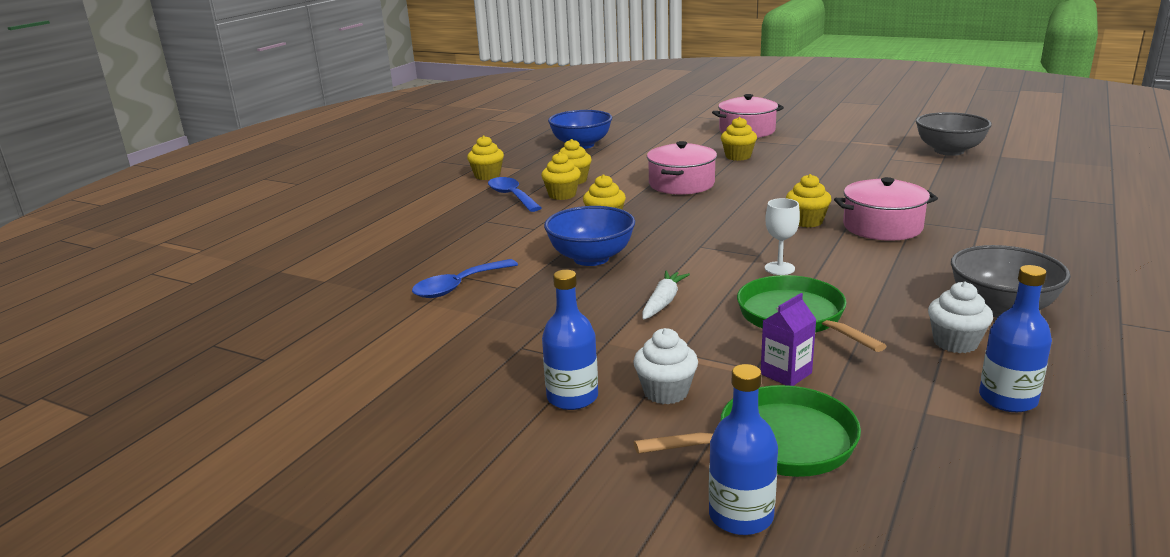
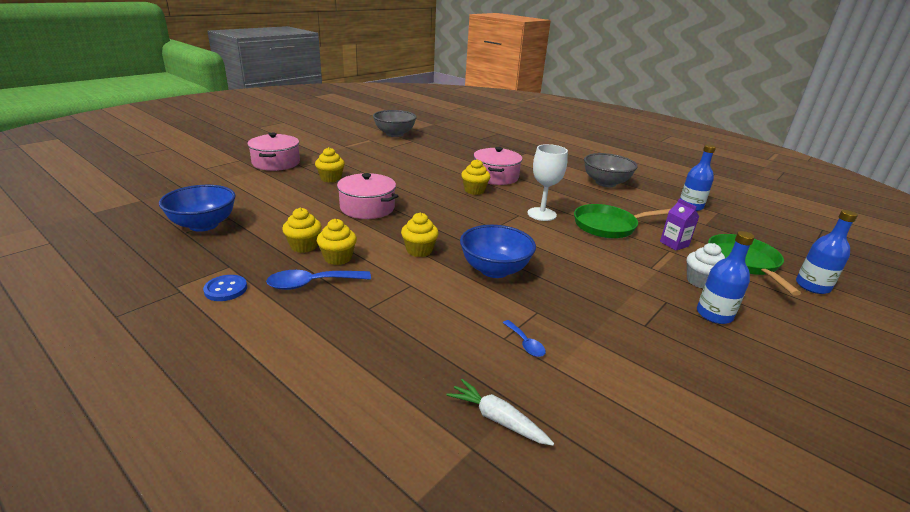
camera: 80 degrees left, 5 degrees up
blue spoon [412,259,518,298] -> blue spoon [503,320,546,357], size x0.55
yellow cupcake [467,135,504,180] -> blue button [203,275,247,301]
white carrot [642,271,690,320] -> white carrot moved to [446,379,554,446]
white goblet [765,198,800,275] -> white goblet [528,144,568,221], size x1.54
white cupcake [928,281,993,353] -> none

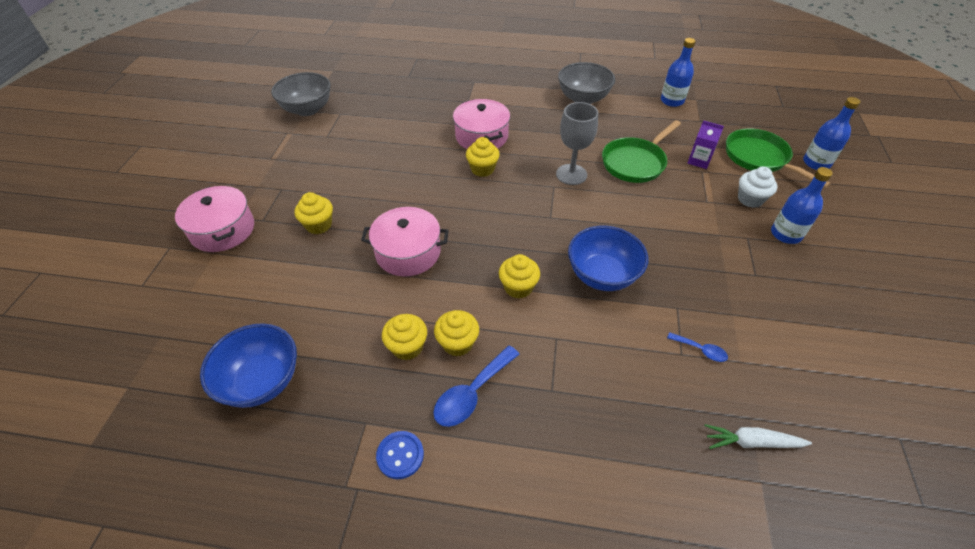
camera: 30 degrees left, 20 degrees up
white goblet [528,144,568,221] -> grey goblet [556,102,598,185]

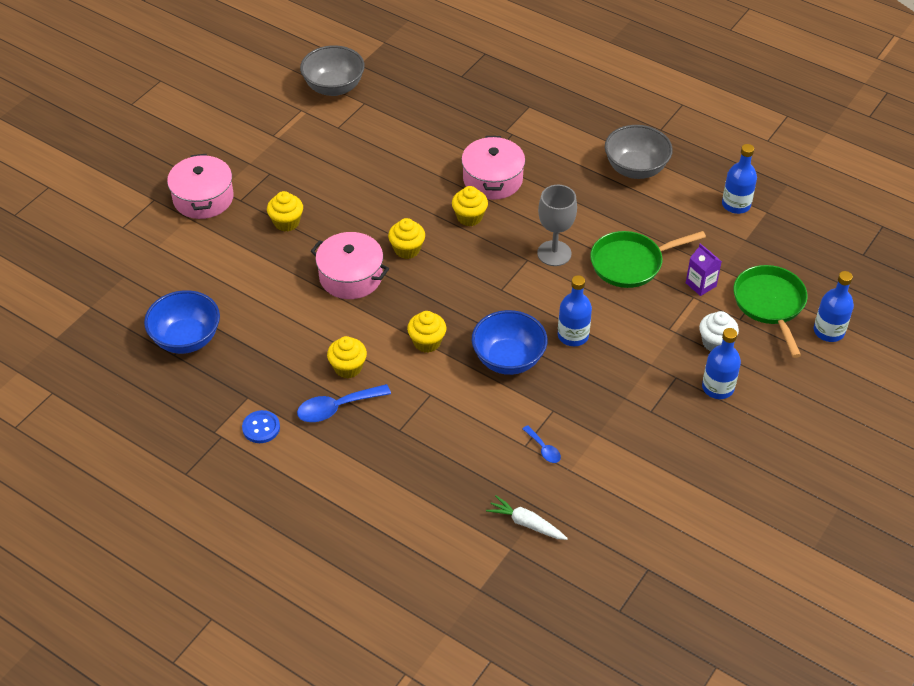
camera: 25 degrees right, 0 degrees up
yellow cupcake [382,314,427,360] -> yellow cupcake moved to [388,218,425,259]
none -> blue bottle [558,275,592,346]

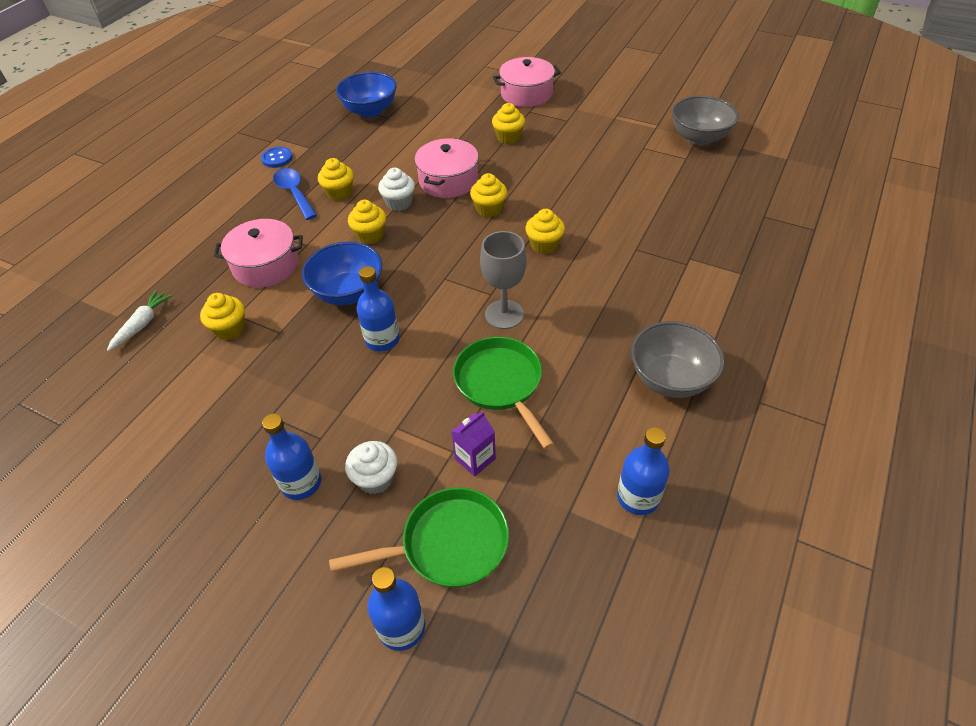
camera: 85 degrees right, 0 degrees up
pink pot [461,136,525,200] -> pink pot moved to [214,219,303,288]
blue spoon [523,425,561,463] -> yellow cupcake [200,293,245,340]
none -> white cupcake [378,168,415,211]

